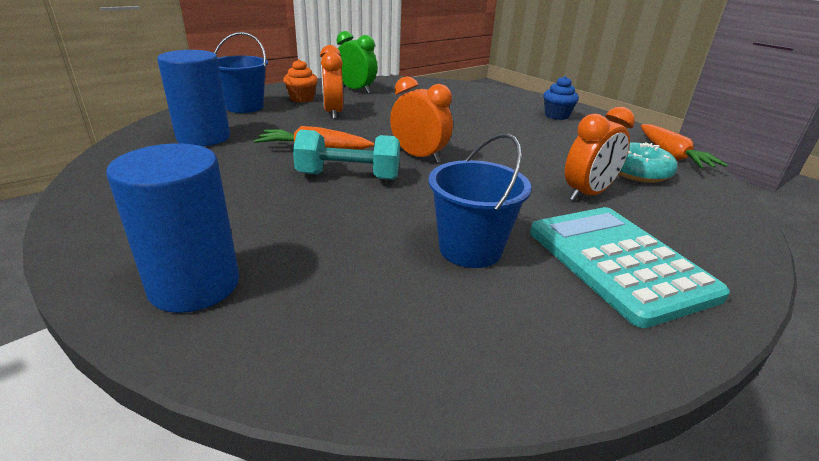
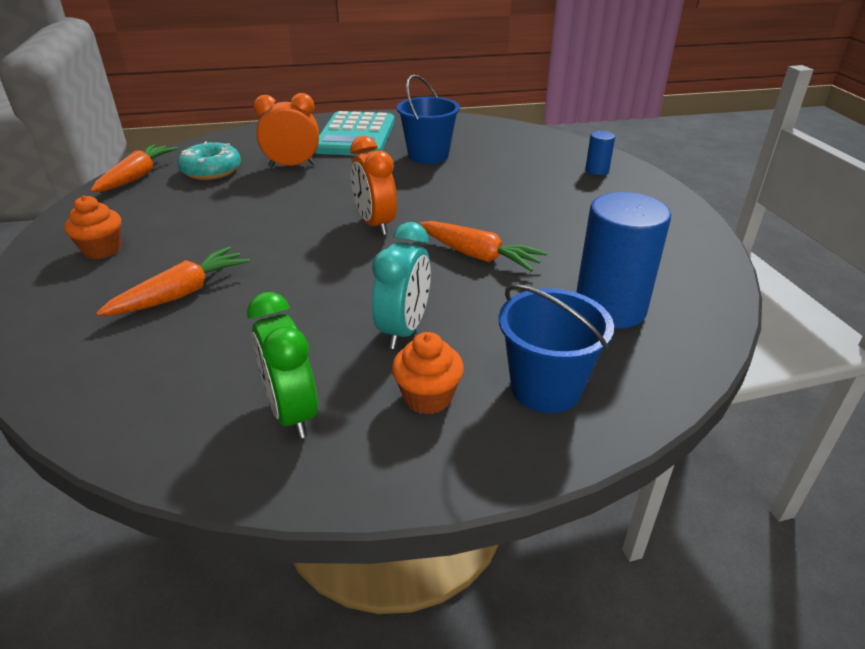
camera: 150 degrees left, 5 degrees up
blue cylinder [106,143,239,313] -> blue cylinder [585,131,615,175], size x0.47
turquoise dumbbell [293,130,400,180] -> none
orange clock [320,45,343,119] -> turquoise clock [372,222,431,349]
blue cupcake [543,76,579,120] -> orange cupcake [64,195,121,259]
none -> orange carrot [96,246,250,316]

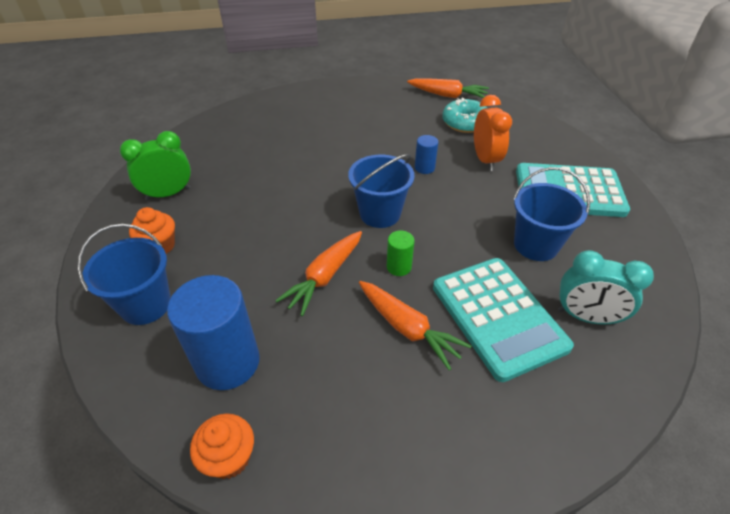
camera: 90 degrees right, 10 degrees up
orange cupcake [64,195,121,259] -> orange cupcake moved to [190,413,254,479]
orange carrot [96,246,250,316] -> orange carrot moved to [359,281,472,371]
orange clock [350,136,397,235] -> blue bucket [348,154,415,228]
turquoise clock [372,222,431,349] -> turquoise clock moved to [558,250,654,325]
blue cylinder [585,131,615,175] -> blue cylinder moved to [415,135,438,174]
none -> green cylinder [387,230,415,276]
none -> turquoise calculator [433,258,574,382]

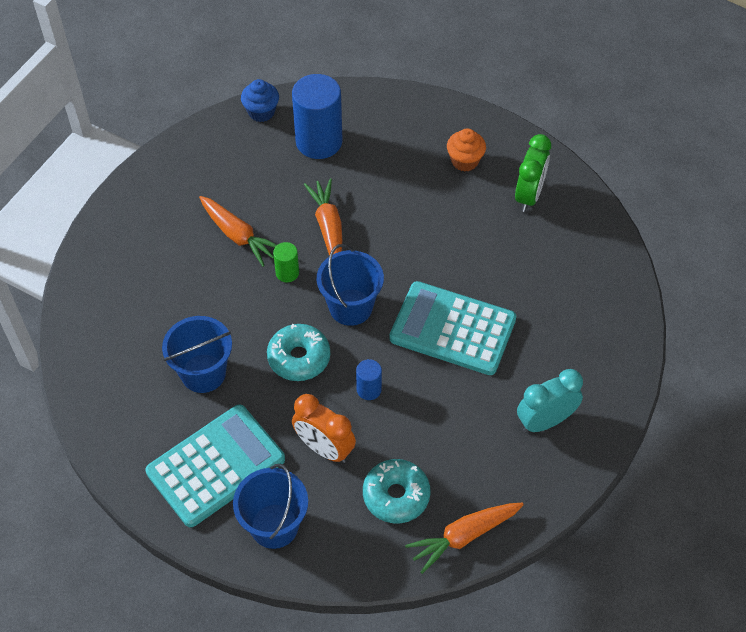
camera: 135 degrees right, 10 degrees up
blue bucket [77,224,171,325] -> blue bucket moved to [233,464,308,549]
orange cupcake [190,413,254,479] -> blue cupcake [241,79,279,122]
orange carrot [359,281,472,371] -> orange carrot turned 135 degrees counterclockwise [199,196,277,267]
turquoise calculator [433,258,574,382] -> turquoise calculator moved to [389,281,516,375]
turquoise clock [558,250,654,325] -> turquoise clock moved to [517,369,583,433]
none -> turquoise donut [267,324,330,381]

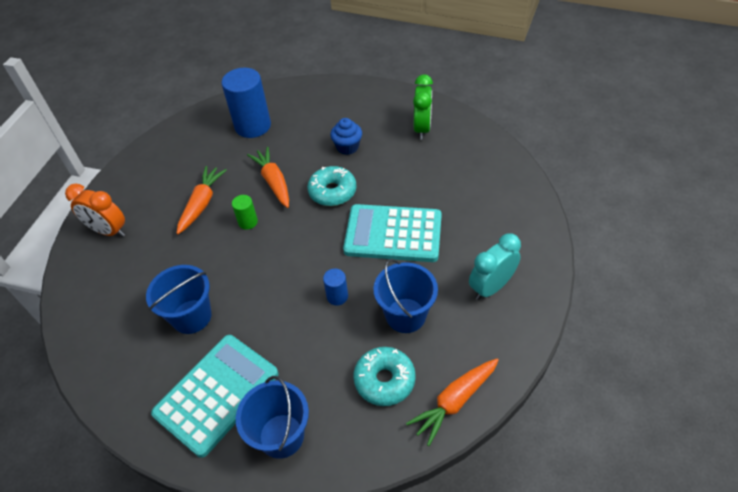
camera: 10 degrees left, 5 degrees down
orange carrot [199,196,277,267] -> orange carrot turned 105 degrees counterclockwise [177,166,227,234]
blue cupcake [241,79,279,122] -> blue cupcake moved to [330,118,362,155]
turquoise donut [267,324,330,381] -> turquoise donut moved to [307,166,357,206]
orange clock [292,394,356,463] -> orange clock moved to [65,184,125,237]
blue bucket [317,244,384,326] -> blue bucket moved to [374,259,438,333]
orange cupcake [447,128,486,172] -> none

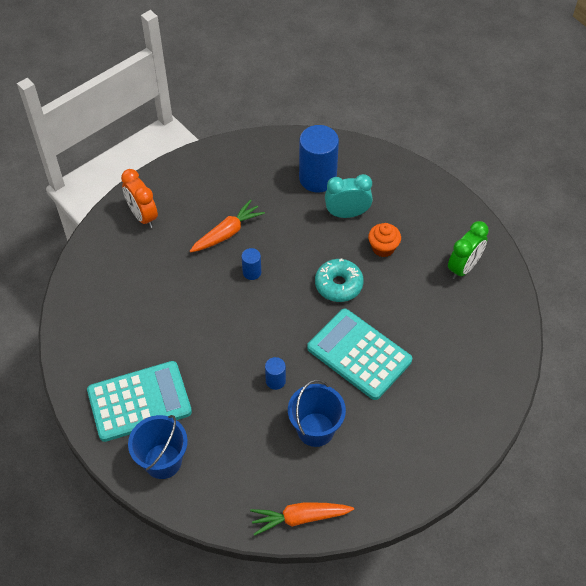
camera: 30 degrees right, 5 degrees up
blue bucket [146,265,211,334] -> none
green cylinder [232,195,258,230] -> blue cylinder [242,248,261,280]
orange carrot [247,147,289,208] -> none
blue cupcake [330,118,362,155] -> orange cupcake [368,223,401,257]
turquoise donut [353,347,416,406] -> none
turquoise clock [469,233,521,300] -> turquoise clock moved to [325,174,373,218]

